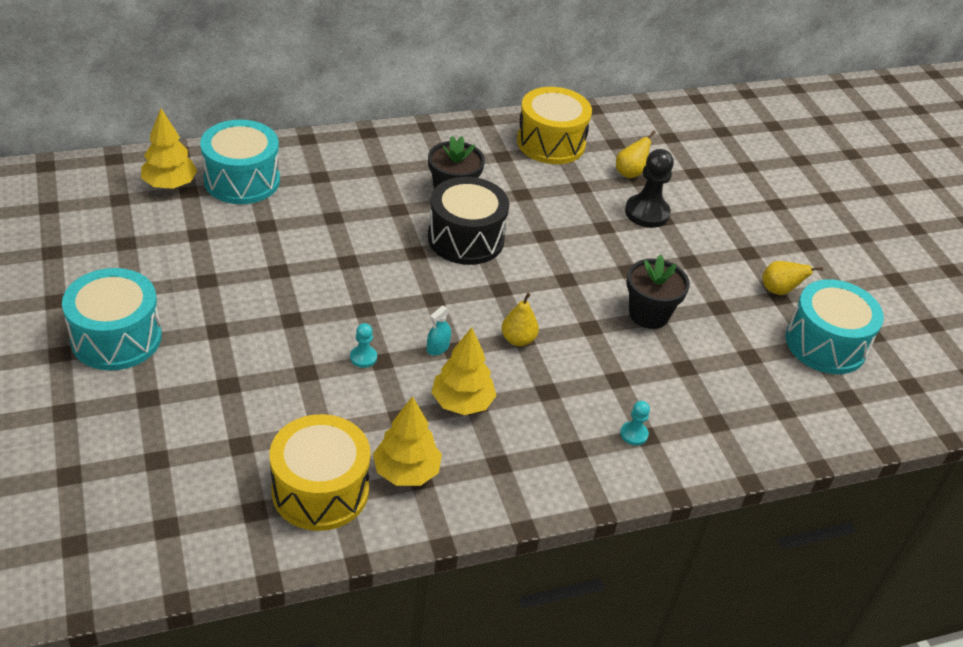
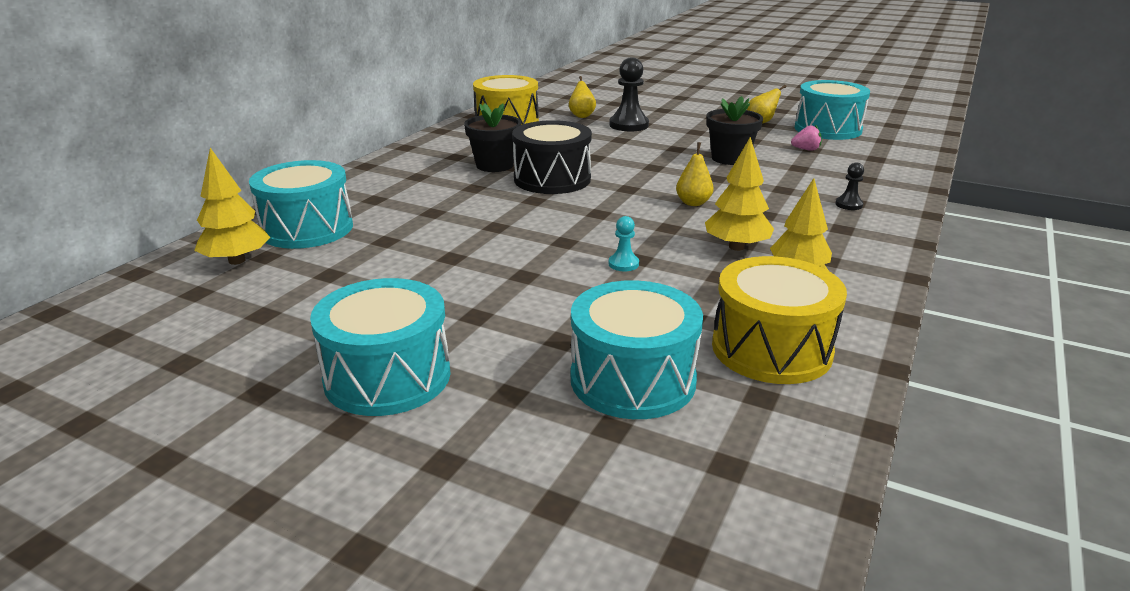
camera: 40 degrees left, 15 degrees down
turquoise spray bottle [427,306,451,356] -> none
turquoise pawn [620,401,650,446] -> black pawn [835,163,864,210]
none -> turquoise drum [571,280,703,419]
none -> pink strawberry [791,125,822,151]

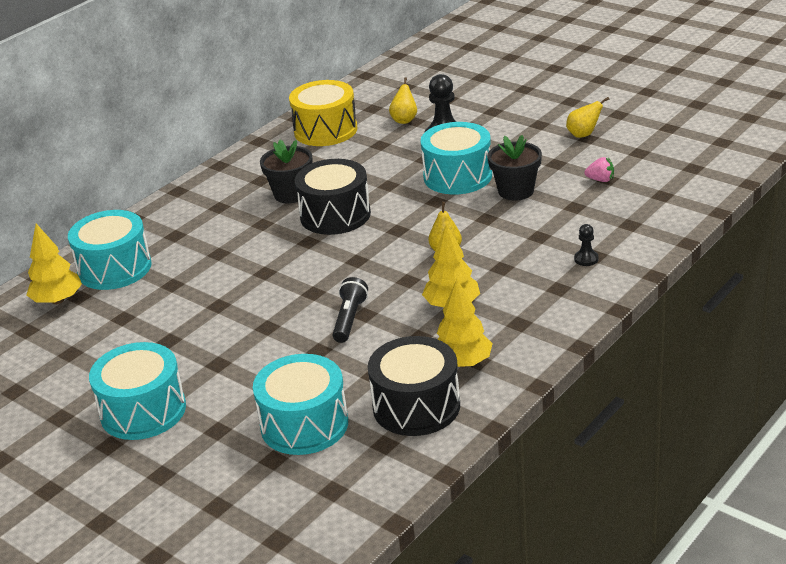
camera: 15 degrees right, 5 degrees up
turquoise pawn [609,216,639,271] -> black flashlight [332,277,368,343]
yellow drum [712,256,847,384] -> black drum [368,336,460,436]
turquoise drum [794,80,870,140] -> turquoise drum moved to [420,122,492,195]

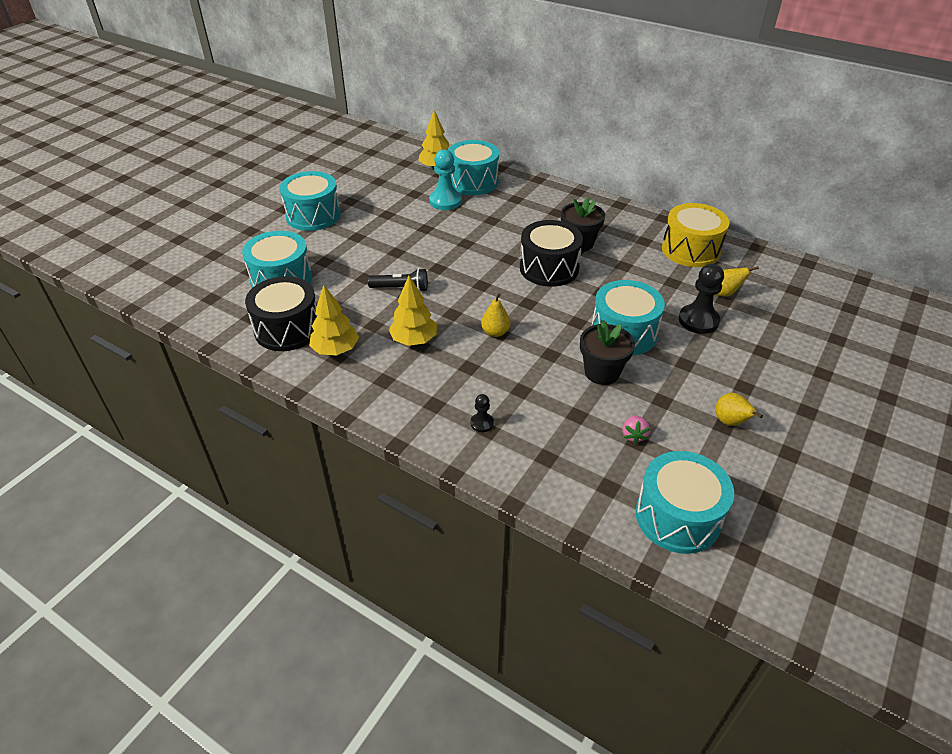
camera: 80 degrees right, 10 degrees up
none -> turquoise pawn [429,149,462,210]
none -> turquoise drum [636,451,734,554]

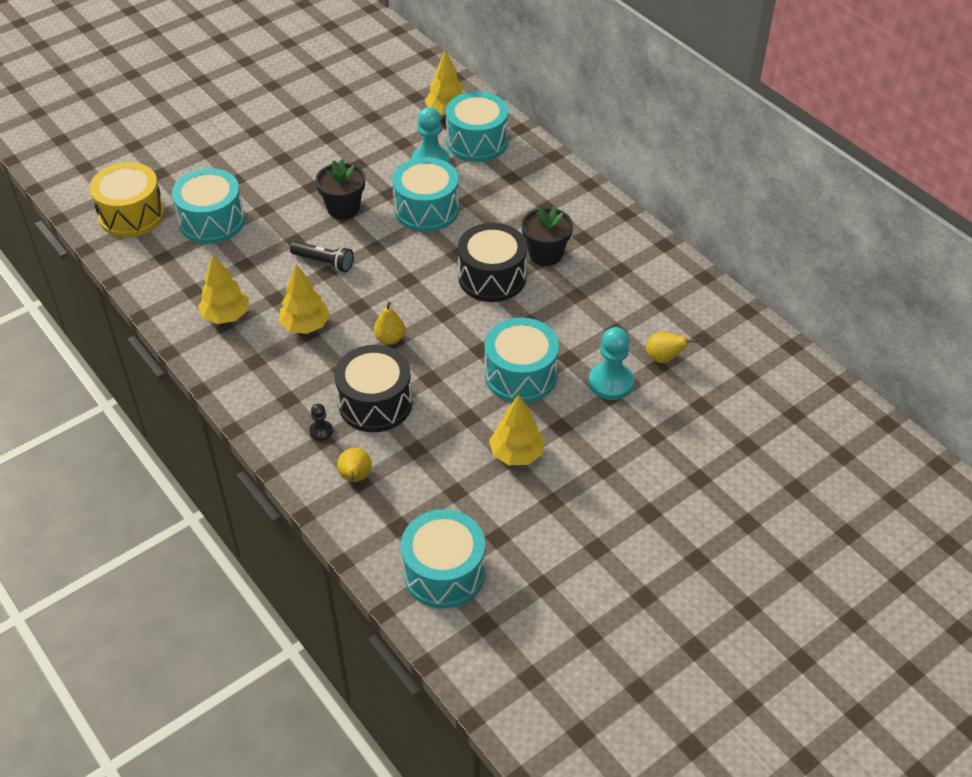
camera: 20 degrees right, 5 degrees up
black drum [245,276,317,351] -> black drum moved to [334,345,412,432]
turquoise drum [279,171,341,231] -> turquoise drum moved to [392,157,459,232]
black flower pot [580,320,635,385] -> black flower pot moved to [315,159,365,219]
pink strawberry [622,415,650,444] -> none
yellow drum [662,203,730,267] -> yellow drum moved to [89,162,165,237]
black pawn [679,264,724,334] -> turquoise pawn [589,327,634,400]
yellow pear [715,393,763,426] -> yellow pear moved to [337,448,372,482]
none -> yellow tree [489,394,545,465]

